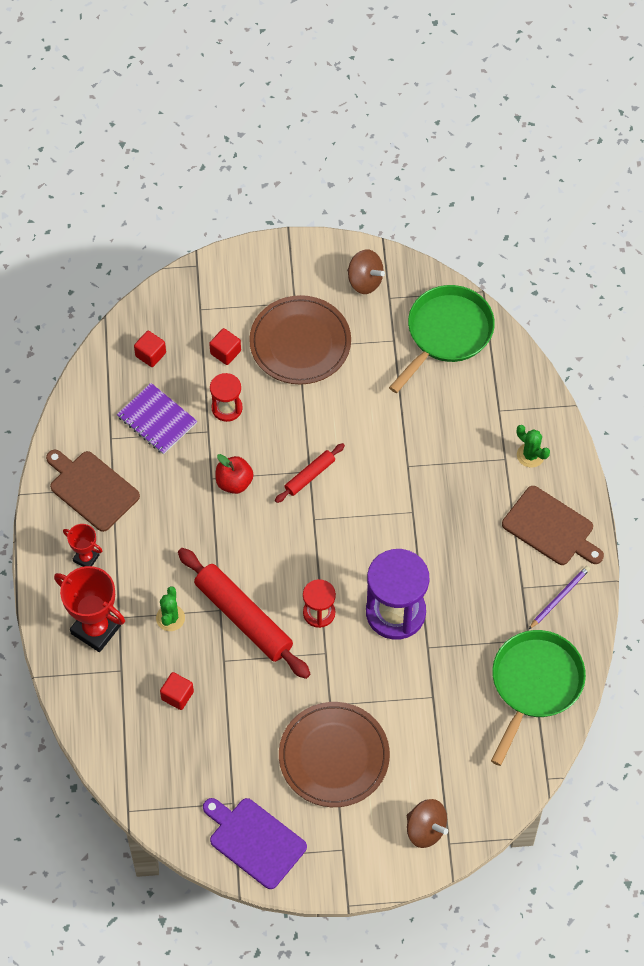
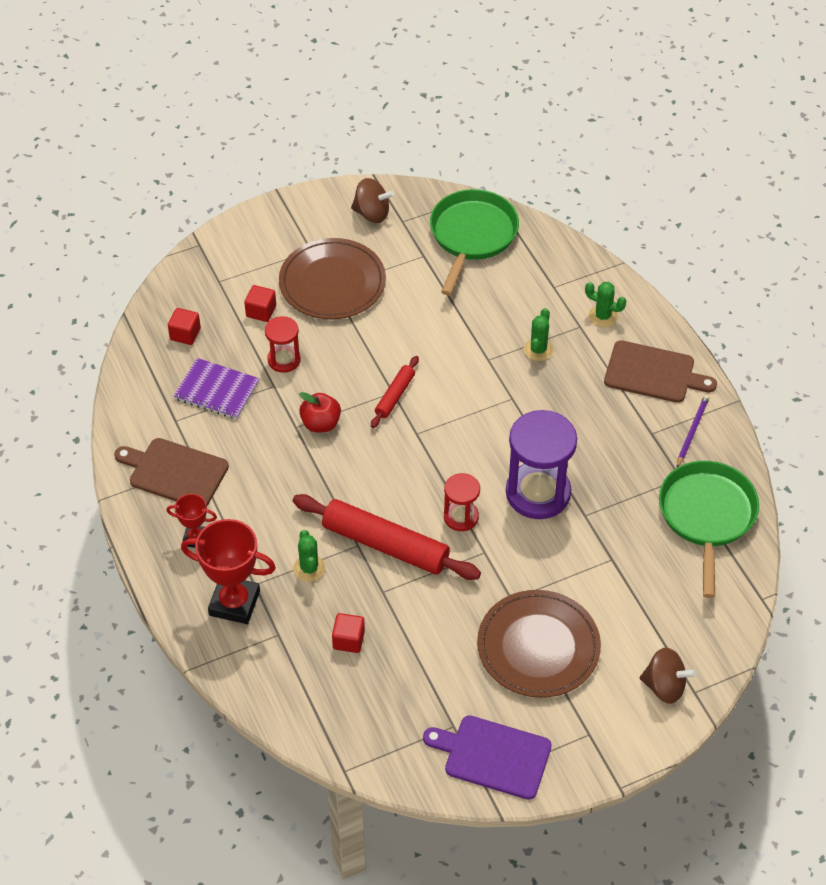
camera: 20 degrees left, 10 degrees down
none -> green cactus [524,308,553,361]

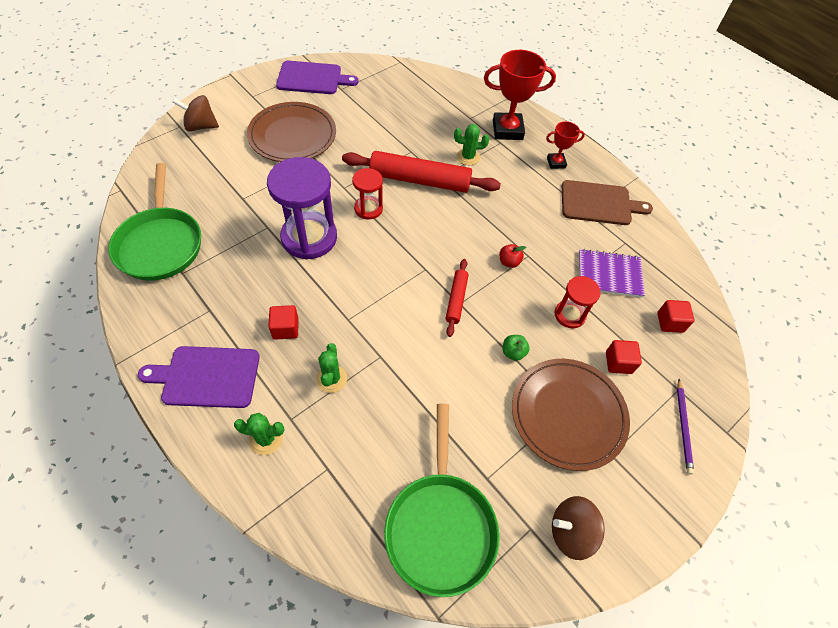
camera: 160 degrees right, 5 degrees up
green cactus [293,530,326,582] -> green cactus turned 60 degrees counterclockwise [454,124,489,165]
red apple [299,392,341,433] -> red apple [499,244,526,268], size x0.66
red cube [332,613,365,653] -> red cube moved to [268,305,299,340]
brown cutting board [604,340,717,403] -> purple cutting board [138,346,260,408]
purple pencil [677,395,710,467] -> purple pencil moved to [677,379,694,475]
none -> green apple [503,335,530,361]

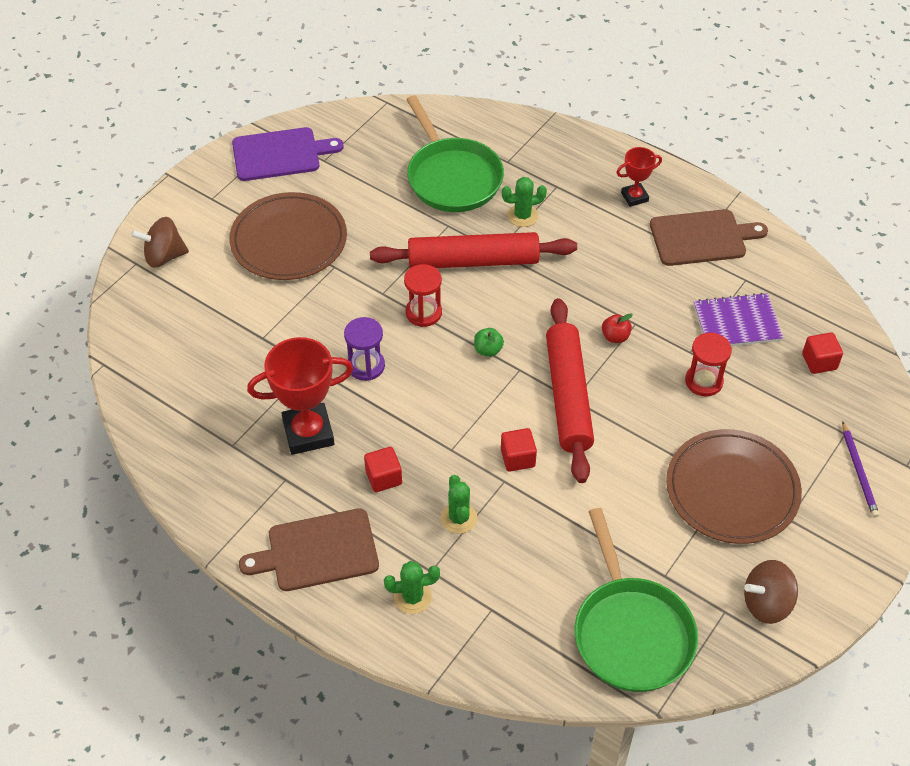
camera: 10 degrees left, 5 degrees down
green pan [108,163,201,281] -> green pan moved to [406,96,504,212]
purple cutting board [138,346,260,408] -> brown cutting board [239,508,379,591]
purple hourglass [267,157,337,259] -> purple hourglass [344,317,385,381], size x0.54
red rolling pin [446,259,469,337] -> red rolling pin [546,298,594,483], size x1.97
red trophy [484,50,556,140] -> red trophy moved to [247,337,353,455]
green apple [503,335,530,361] -> green apple moved to [474,328,504,357]
red cube [606,340,642,374] -> red cube moved to [501,428,537,472]

